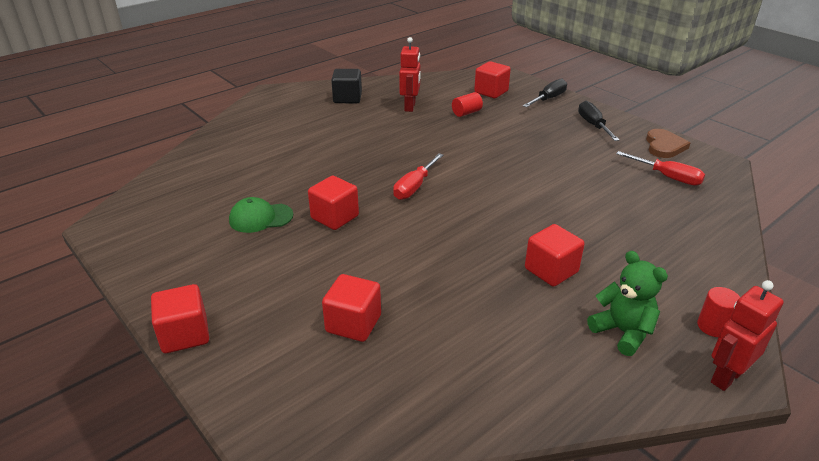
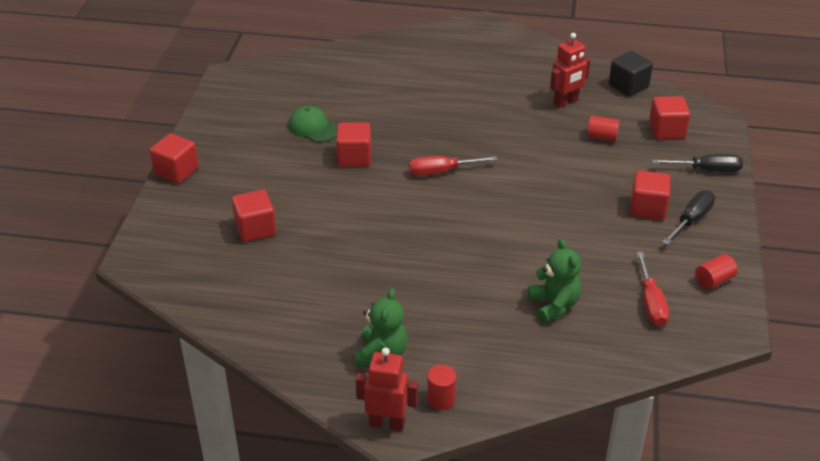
camera: 50 degrees right, 5 degrees up
black cube [331,69,362,103] -> black cube moved to [609,51,653,97]
red cube [525,224,585,287] -> red cube moved to [630,171,671,220]
brown heart [646,129,690,158] -> red cylinder [695,254,738,289]
none -> green teddy bear [528,238,581,323]

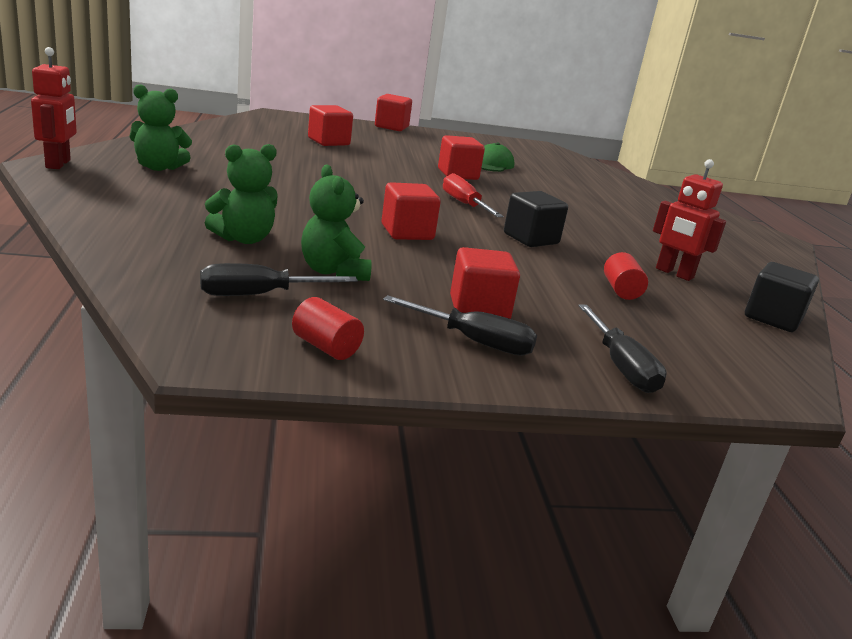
camera: 70 degrees right, 15 degrees down
red cylinder [427,365,456,410] -> none
red screwdriver [637,252,669,327] -> black screwdriver [200,263,358,296]
red cube [649,96,690,139] -> red cube moved to [382,182,441,240]
none -> green teddy bear [301,164,371,281]
none -> black cube [504,191,568,247]

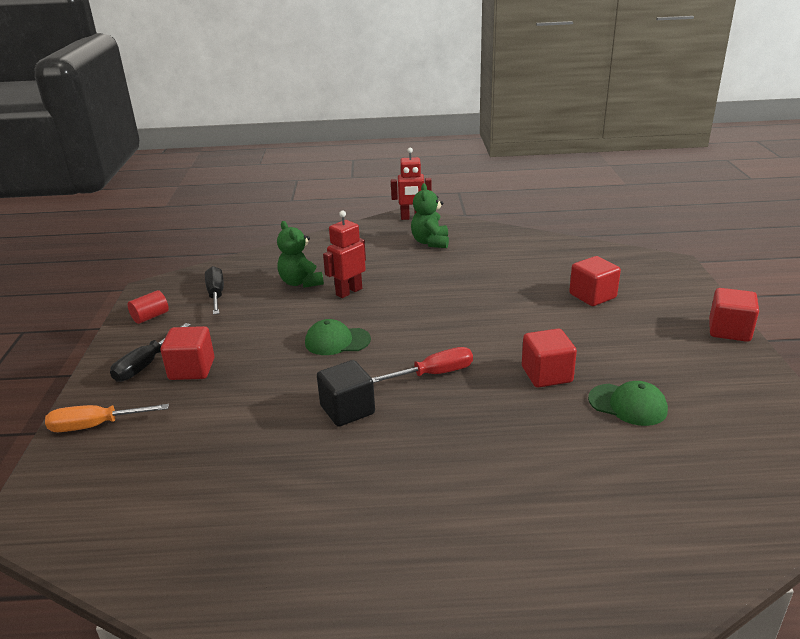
camera: 100 degrees right, 5 degrees up
green teddy bear [301,164,371,281] -> none
red cube [382,182,441,240] -> green cap [305,319,371,355]
black screwdriver [578,305,667,393] -> orange screwdriver [45,404,169,432]
red cylinder [604,252,648,300] -> none
red robot [653,159,726,281] -> red robot moved to [323,211,366,298]
black cube [745,262,819,332] -> none

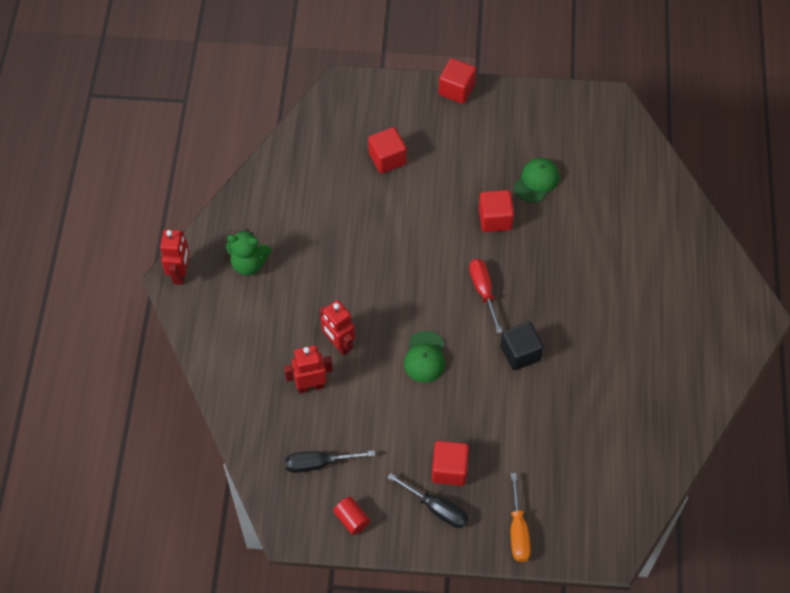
camera: 85 degrees left, 30 degrees up
green teddy bear [277,221,324,288] -> red robot [284,345,333,394]

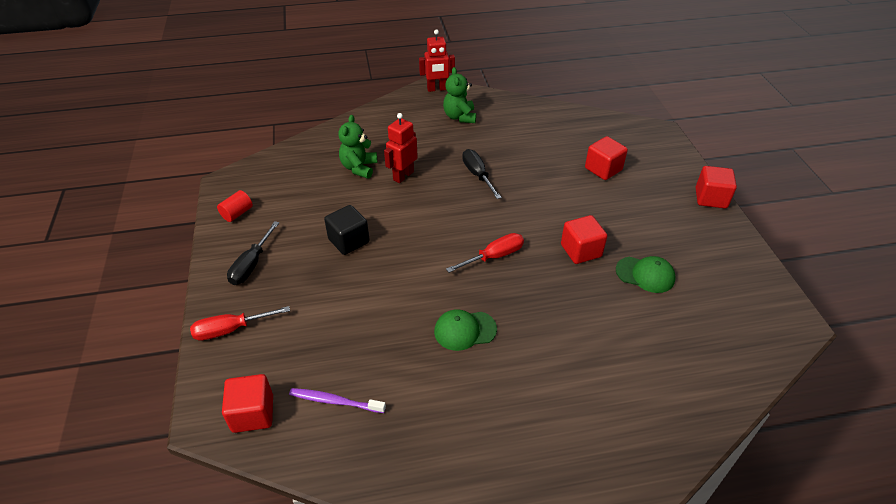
camera: 75 degrees right, 15 degrees down
red robot [284,345,333,394] -> green teddy bear [338,115,377,179]
black screwdriver [285,450,375,473] -> black screwdriver moved to [462,149,502,199]
green cap [404,331,445,383] -> green cap moved to [434,309,497,351]
red cube [432,441,469,486] -> red cube moved to [222,374,273,433]
black cube [501,322,544,371] -> black cube moved to [324,205,369,255]
orange screwdriver [511,473,531,562] -> red screwdriver [190,306,290,341]
none -> purple toothbrush [289,388,386,413]

